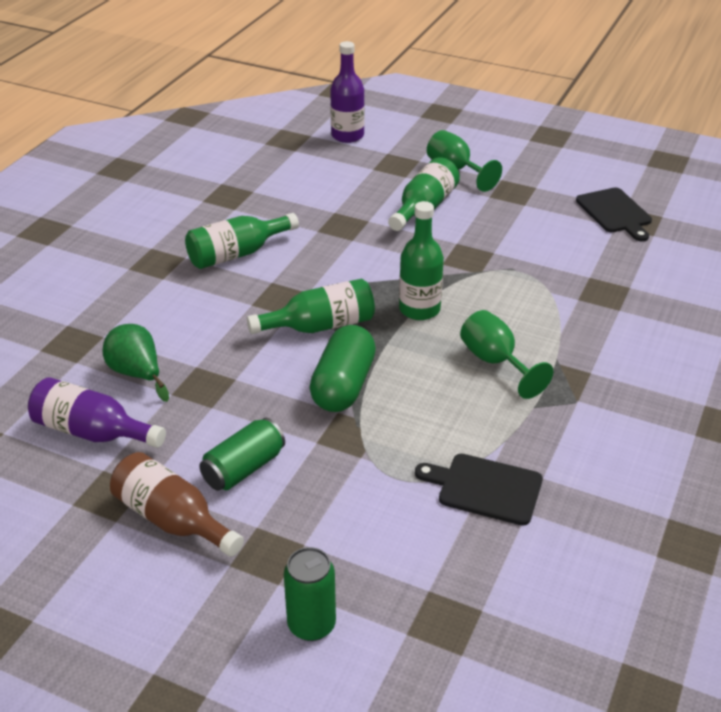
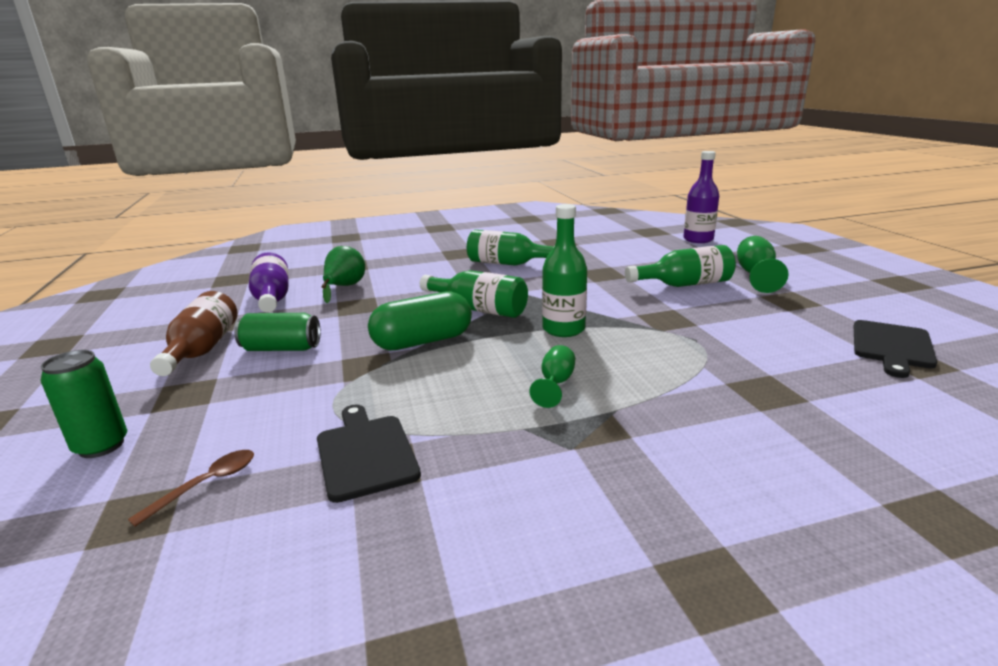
camera: 50 degrees right, 15 degrees down
green goblet [460,310,553,399] -> green goblet [529,345,575,408], size x0.64
none -> brown spoon [128,450,254,527]

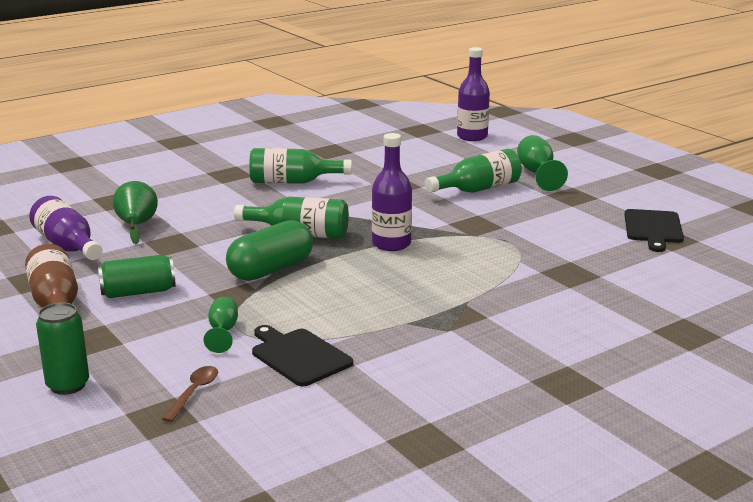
camera: 20 degrees left, 0 degrees up
green goblet [529,345,575,408] -> green goblet moved to [203,297,238,353]
green bottle [542,204,587,337] -> purple bottle [372,133,412,251]

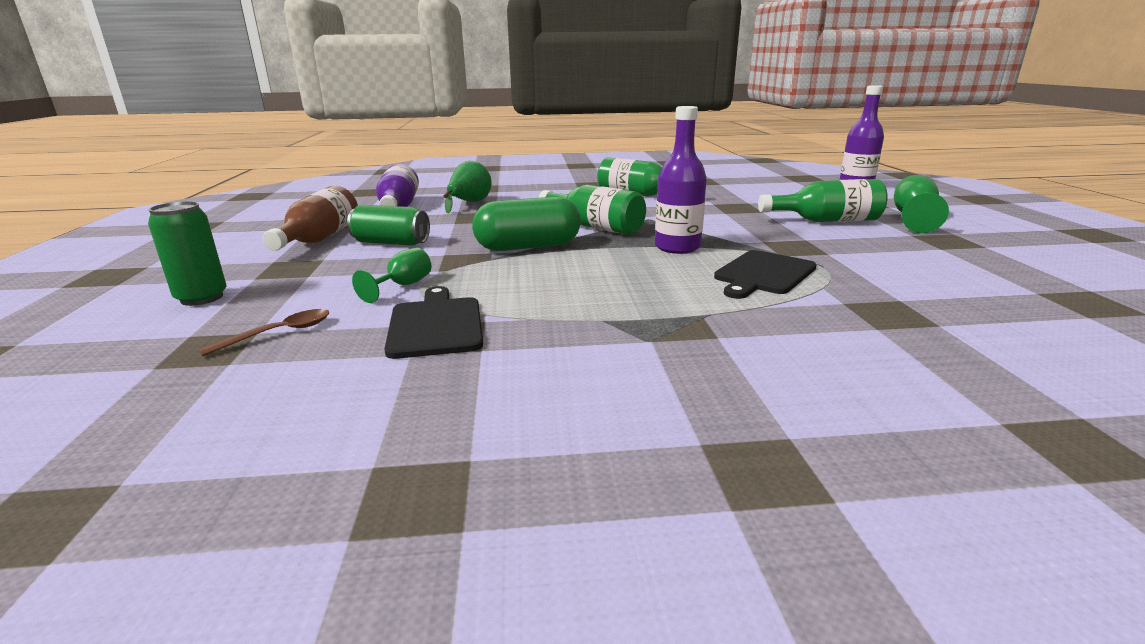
camera: 30 degrees right, 0 degrees up
black cutting board [624,209,684,252] -> black cutting board moved to [714,250,817,299]

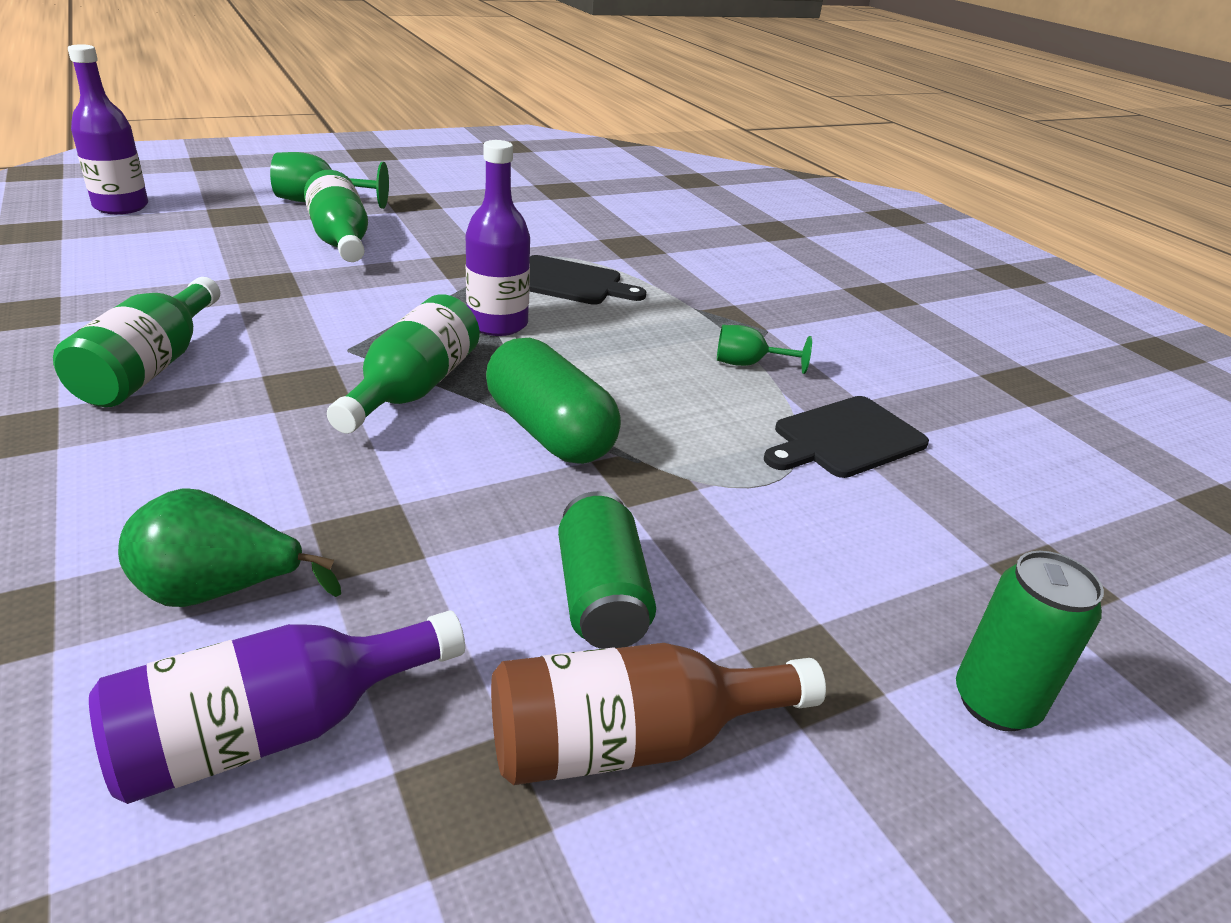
camera: 115 degrees left, 10 degrees up
brown spoon [199,309,329,356] -> none
green goblet [352,247,431,303] -> green goblet moved to [717,325,812,374]

